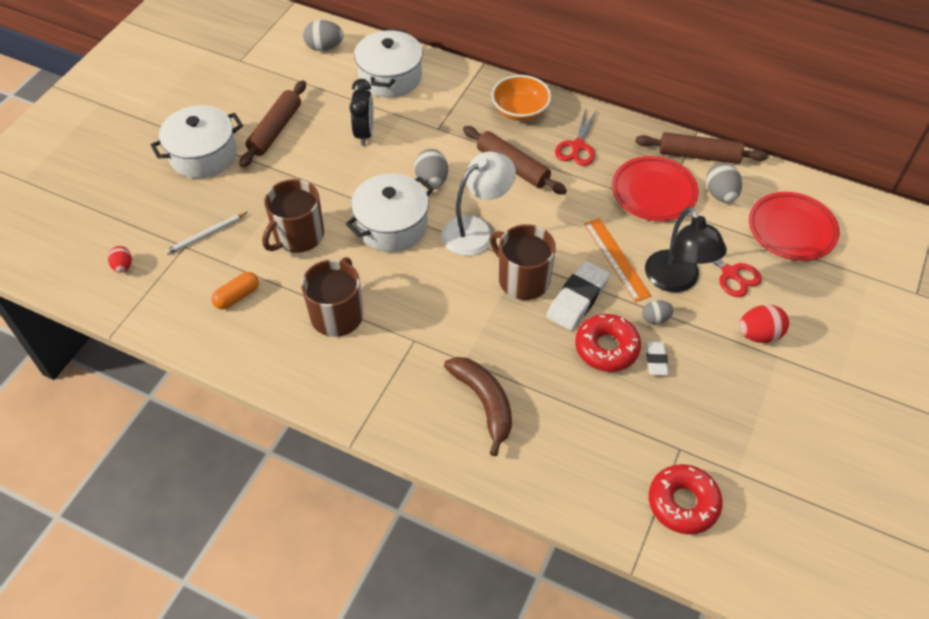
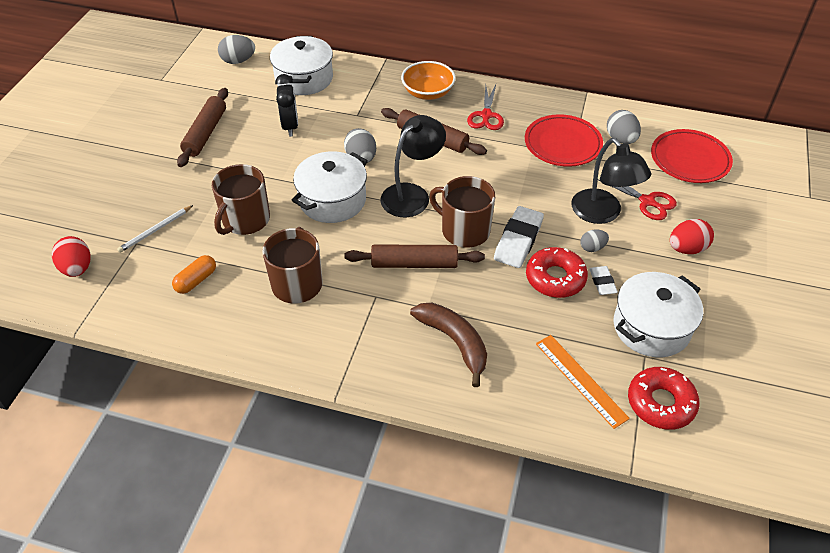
camera: 10 degrees left, 5 degrees down
red egg [108,246,132,273] -> red egg [52,236,91,277], size x1.59
white pot [151,105,243,178] -> white pot moved to [614,272,703,357]
white lamp [441,151,516,256] -> black lamp [380,115,446,217]
orange ruler [584,218,652,302] -> orange ruler moved to [536,335,630,429]
brown rolling pin [635,132,768,164] -> brown rolling pin moved to [344,244,485,268]

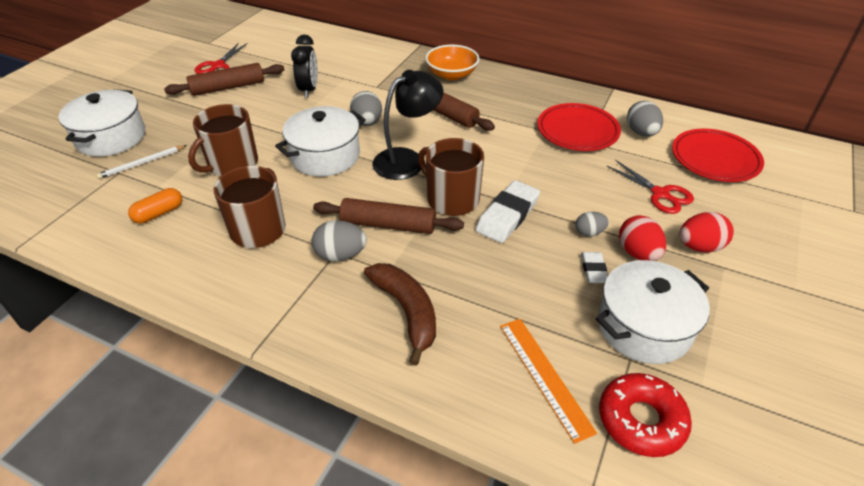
camera: 10 degrees right, 5 degrees down
red egg [52,236,91,277] -> red egg moved to [619,215,666,261]
brown rolling pin [177,88,228,167] -> brown rolling pin turned 45 degrees clockwise [164,63,284,96]
grey egg [218,35,255,64] -> grey egg moved to [312,220,367,262]
white pot [270,36,333,95] -> white pot moved to [59,89,145,157]
red scissors [467,85,504,130] -> red scissors moved to [194,43,247,74]
red donut [526,247,588,298] -> none
black lamp [571,138,651,224] -> none

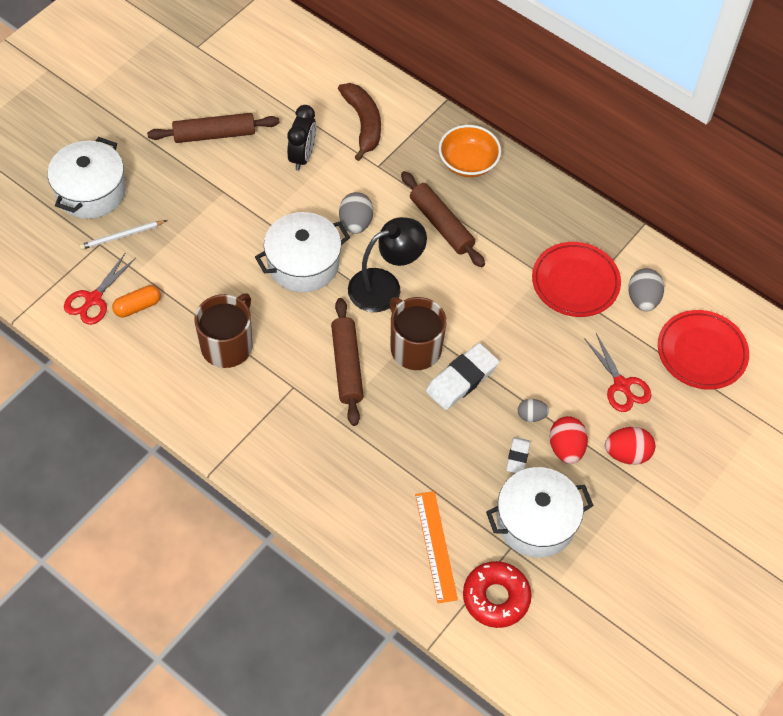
camera: 10 degrees right, 15 degrees up
brown mug [188,104,258,176] -> none
red scissors [194,43,247,74] -> red scissors moved to [64,254,136,325]
grey egg [312,220,367,262] -> none
brown rolling pin [313,198,464,234] -> brown rolling pin turned 60 degrees clockwise [331,298,364,426]
brown banana [364,263,436,366] -> brown banana moved to [338,83,381,161]

